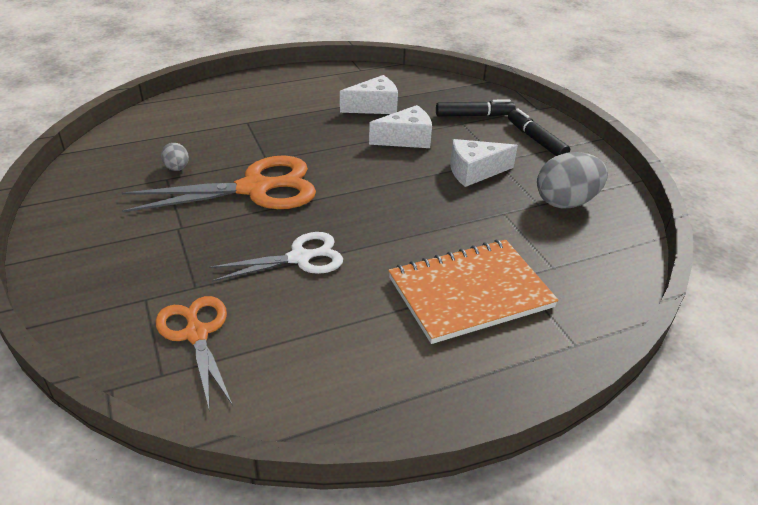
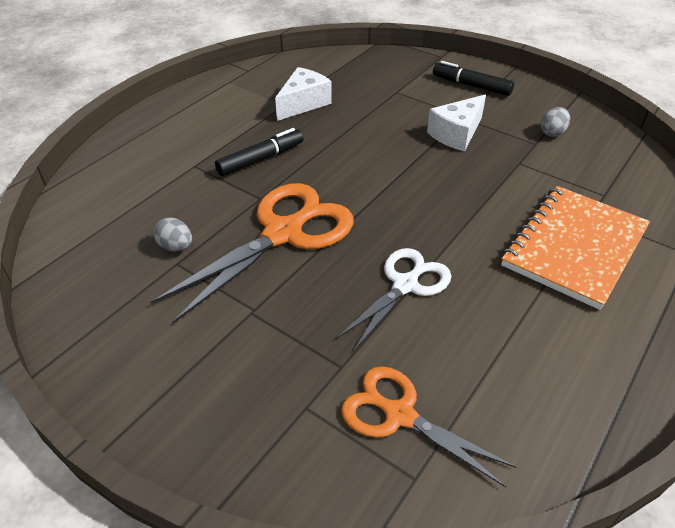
camera: 30 degrees left, 5 degrees up
white cheese [369,105,432,148] -> none
black marker [436,99,516,117] -> black marker moved to [215,128,303,176]
grey egg [537,152,608,209] -> grey egg [541,107,570,137], size x0.51

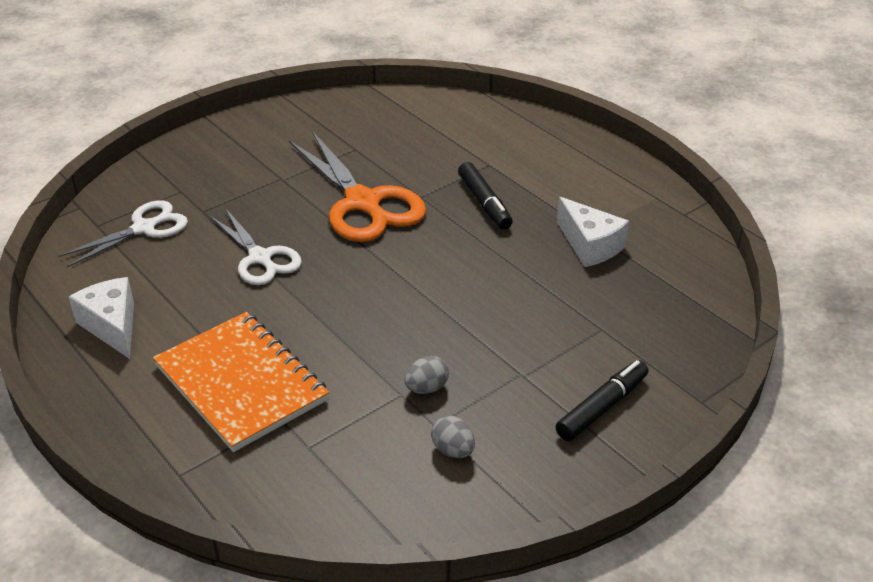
camera: 105 degrees right, 5 degrees down
grey egg [153,217,192,251] -> grey egg moved to [404,356,449,394]
orange scissors [341,366,516,487] -> white scissors [58,200,188,267]
white cheese [427,94,486,152] -> white cheese moved to [69,277,134,359]

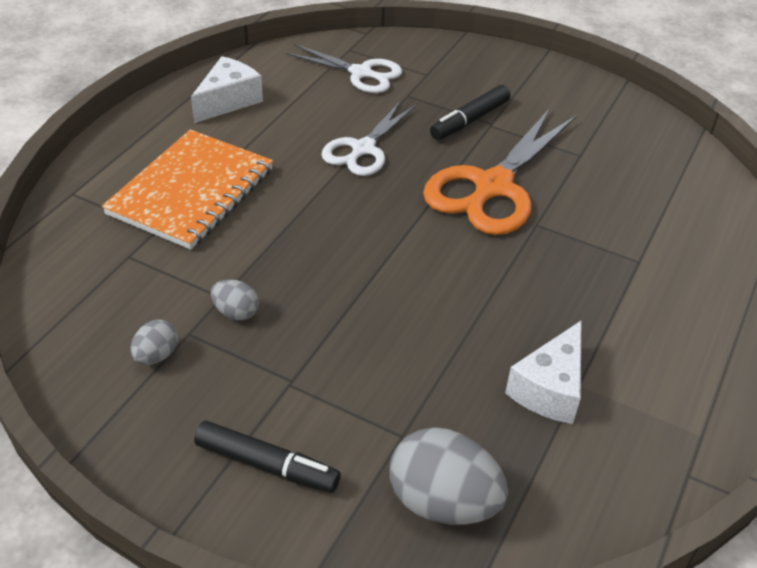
camera: 65 degrees right, 5 degrees up
black marker [458,162,513,229] -> black marker moved to [430,85,511,140]
none -> grey egg [390,427,508,525]

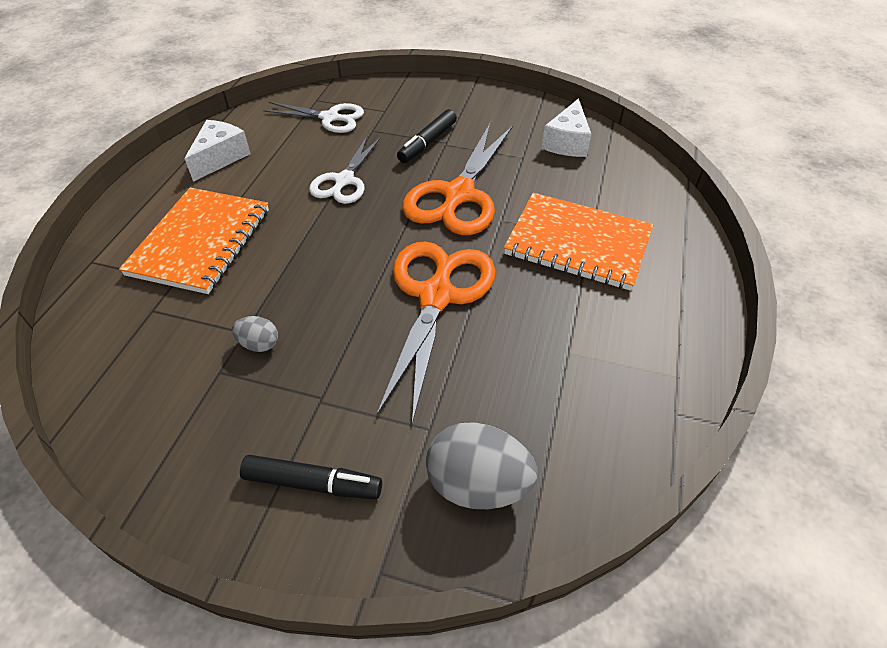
camera: 10 degrees left, 5 degrees up
grey egg [131,319,178,365] -> none
white cheese [505,321,581,424] -> white cheese moved to [541,98,591,157]
none -> orange scissors [377,241,496,424]
none -> orange notebook [504,193,653,291]

